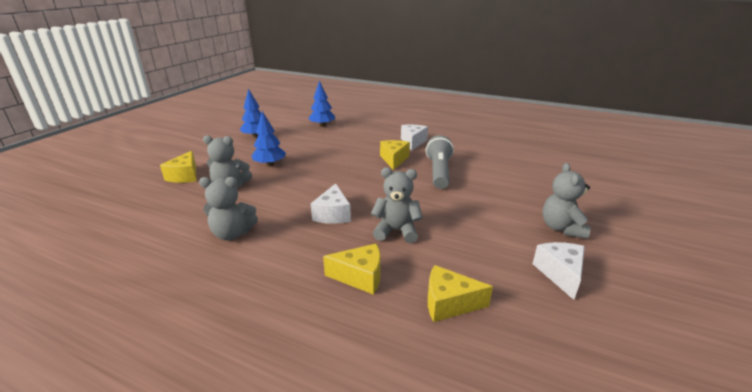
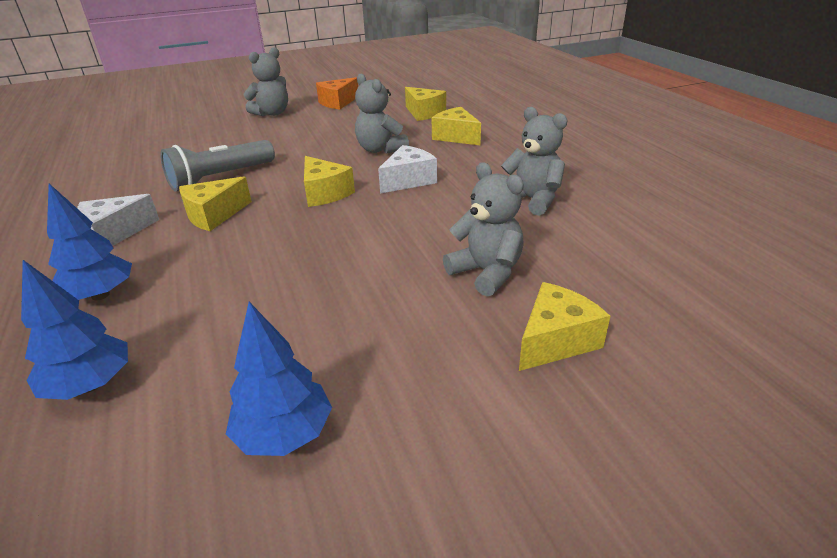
camera: 135 degrees left, 5 degrees up
blue tree [252,111,286,167] -> blue tree moved to [47,184,132,300]
white cheese [533,242,585,300] -> orange cheese [316,77,358,109]
none -> yellow cheese [304,156,355,207]

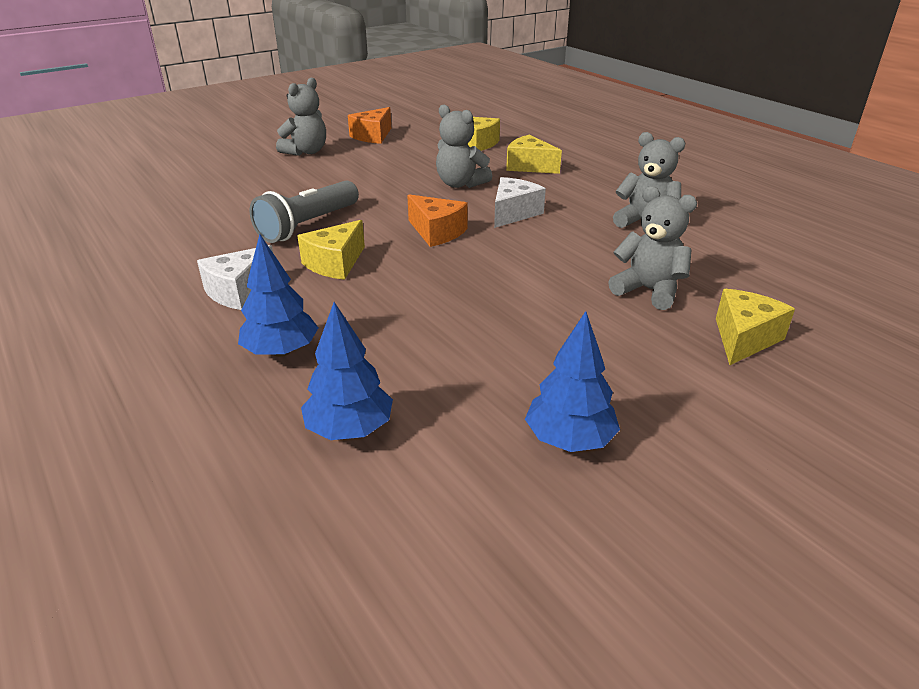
camera: 15 degrees left, 0 degrees up
yellow cheese [304,156,355,207] -> orange cheese [407,194,468,247]

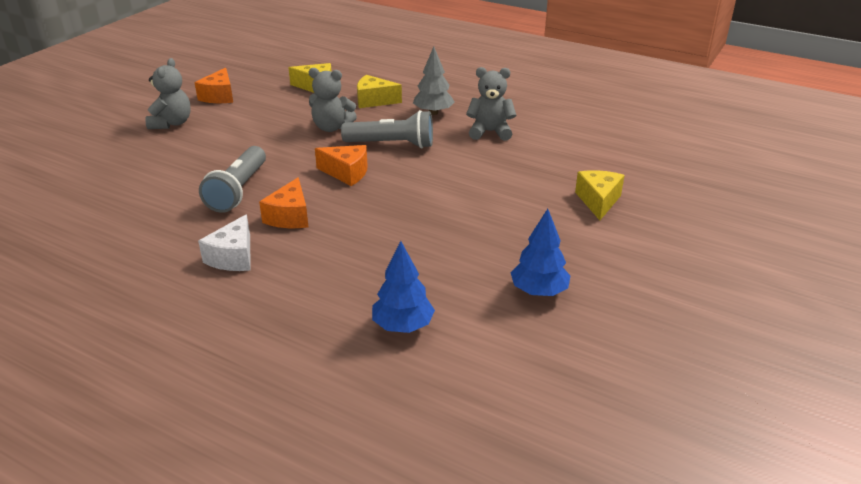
camera: 25 degrees left, 0 degrees up
blue tree [238,234,318,357] -> none
yellow cheese [297,220,365,280] -> orange cheese [259,177,308,228]
white cheese [494,177,546,228] -> grey flashlight [341,110,433,148]
grey teddy bear [608,186,697,310] -> none
none -> grey tree [413,46,455,115]

